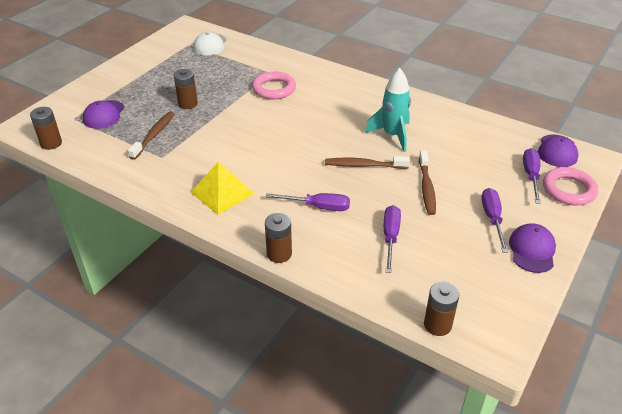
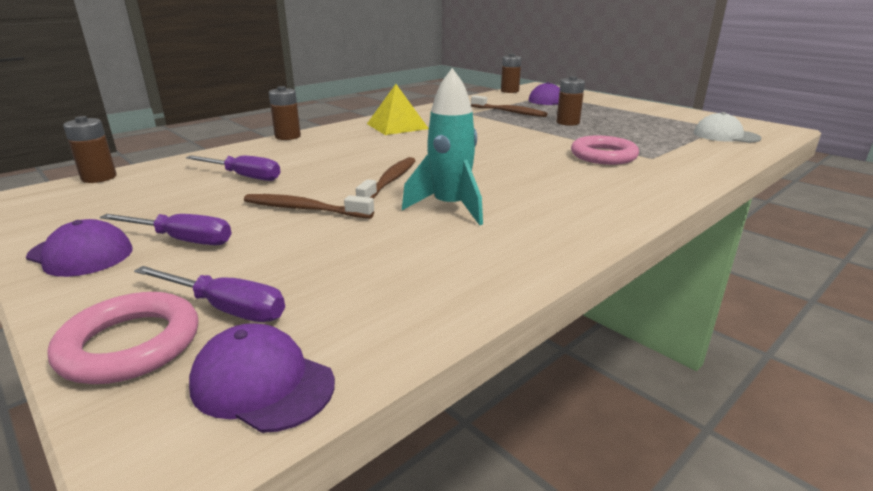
camera: 105 degrees right, 15 degrees down
purple screwdriver [266,193,350,211] -> none

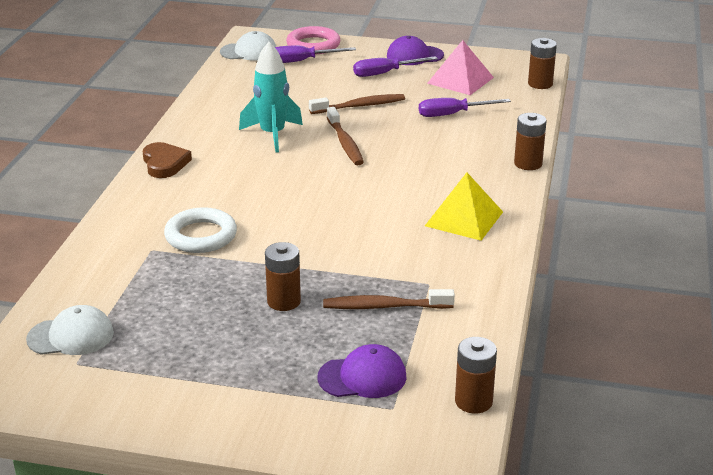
camera: 145 degrees right, 5 degrees up
purple cap [189,323,335,433] -> white cap [220,31,276,60]
pink ring [571,136,639,165] -> white ring [164,207,237,253]
none -> brown heart [143,142,192,178]
none -> pink pyramid [427,40,494,95]

